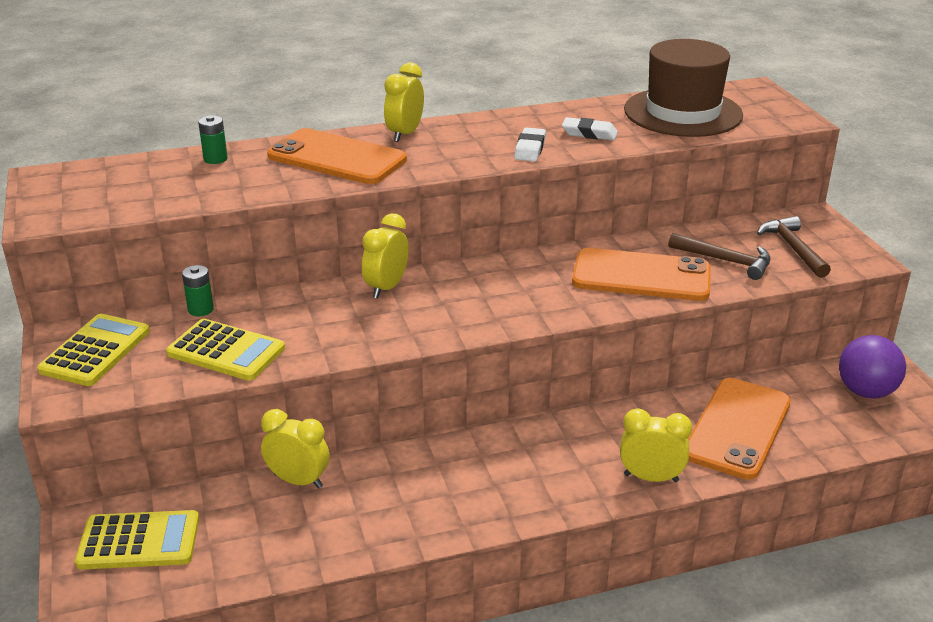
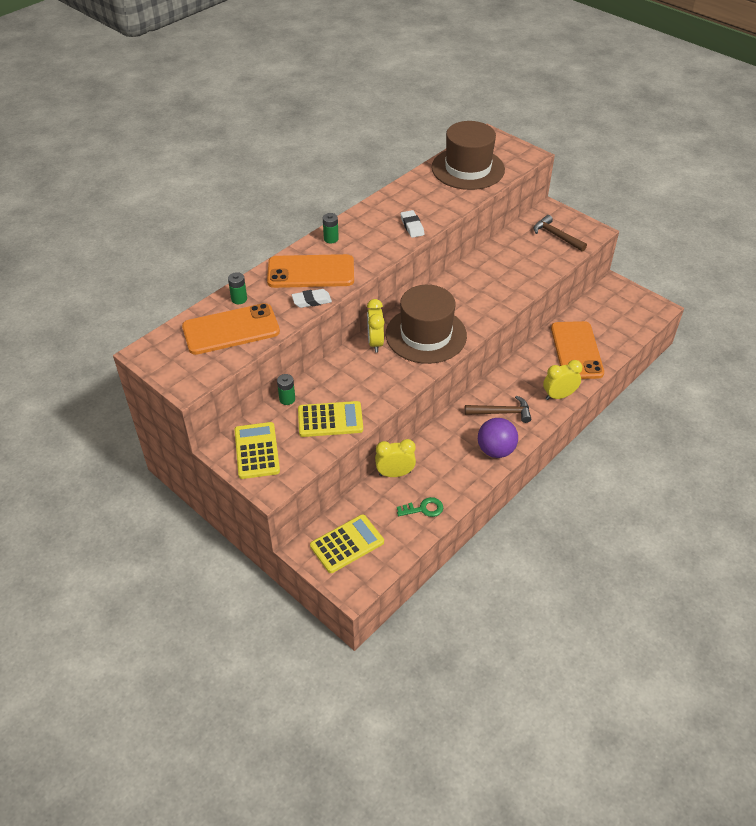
camera: 30 degrees left, 15 degrees up
yellow clock [384,62,424,142] -> green battery [323,213,339,243]
white eraser [562,117,618,140] -> white eraser moved to [292,289,332,308]
orange phone [572,248,711,301] -> orange phone moved to [182,303,280,355]
brown hammer [668,233,771,280] -> brown hammer moved to [465,395,531,423]
purple ball [839,335,906,398] -> purple ball moved to [478,418,518,458]
none -> brown hat [386,285,467,364]
none -> green key [397,497,443,517]

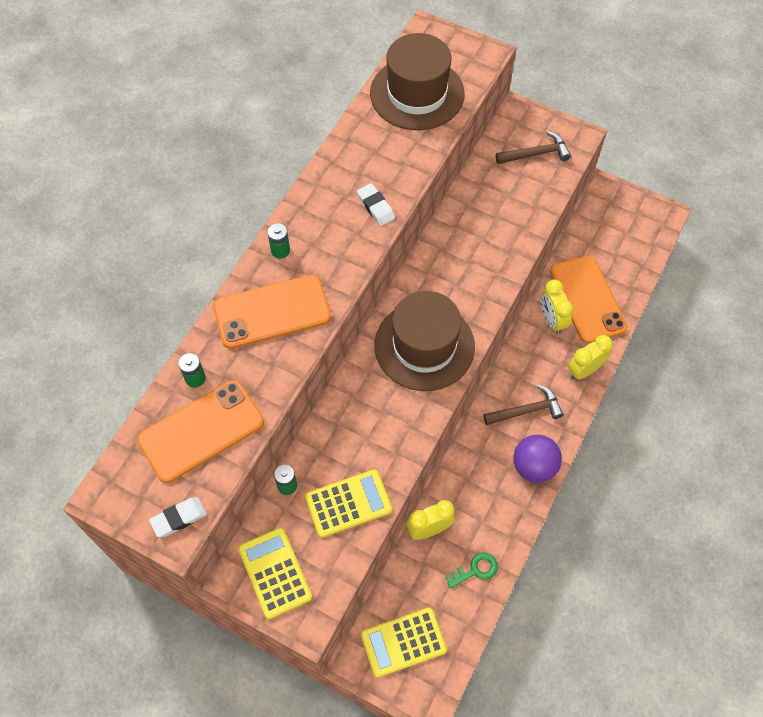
camera: 15 degrees left, 15 degrees up
white eraser [292,289,332,308] -> white eraser moved to [149,497,207,537]
yellow calculator [310,514,384,573] -> yellow calculator turned 150 degrees counterclockwise [361,608,447,678]
yellow clock [367,299,384,353] -> yellow clock moved to [541,280,574,334]
brown hammer [534,215,587,252] -> brown hammer turned 135 degrees clockwise [496,131,571,164]

